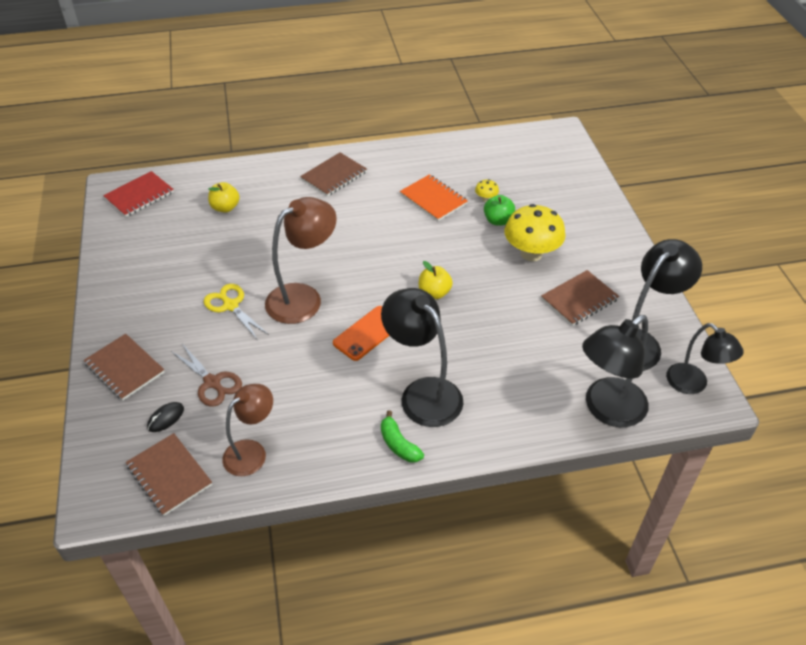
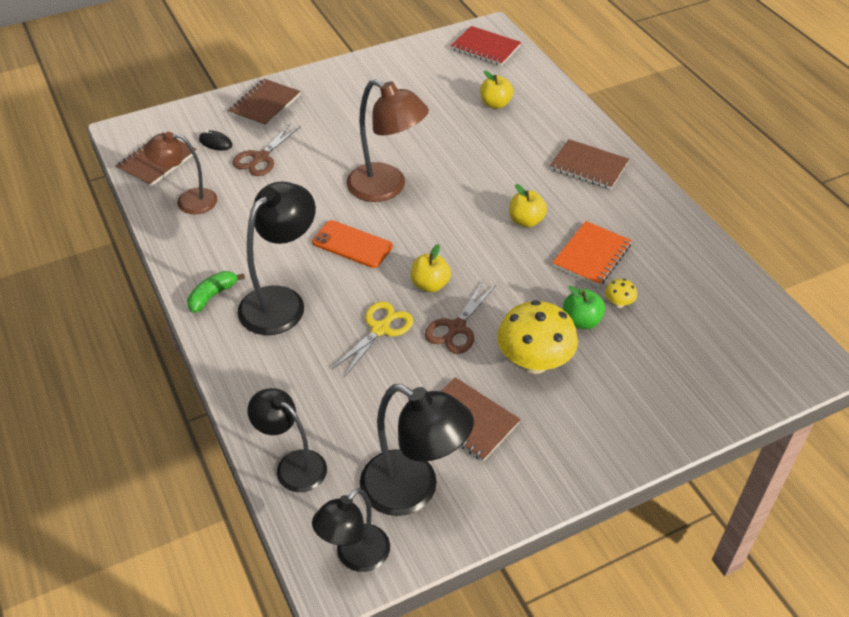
camera: 75 degrees right, 0 degrees up
yellow scissors [204,284,269,339] -> yellow scissors moved to [332,301,413,377]
brown lamp [222,384,273,476] -> brown lamp turned 150 degrees clockwise [144,132,217,215]
black lamp [582,315,649,427] -> black lamp [247,388,327,492], size x0.66
none -> brown scissors [425,281,496,354]
none -> yellow apple [509,184,547,227]

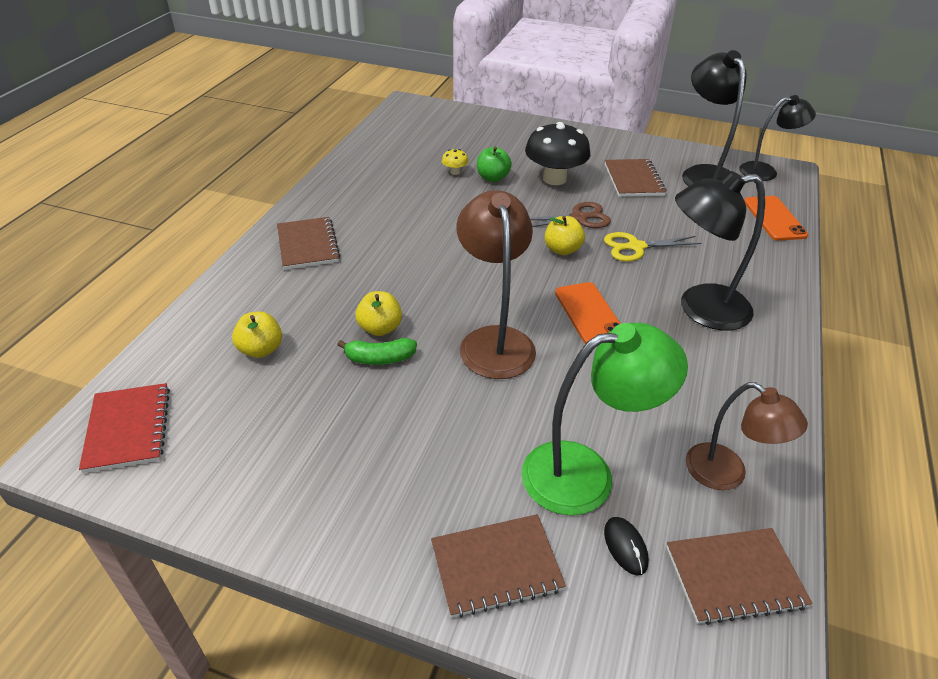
camera: 135 degrees left, 5 degrees down
green banana [187,271,245,313] -> green banana moved to [337,338,417,365]
brown scissors [233,124,301,176] -> green lamp [521,323,688,516]
black lamp [247,388,327,492] -> orange phone [744,196,808,241]
yellow mushroom [497,300,578,374] -> black mushroom [525,122,590,185]
yellow apple [509,184,547,227] -> yellow apple moved to [355,291,402,336]
orange notebook [552,221,632,287] -> none

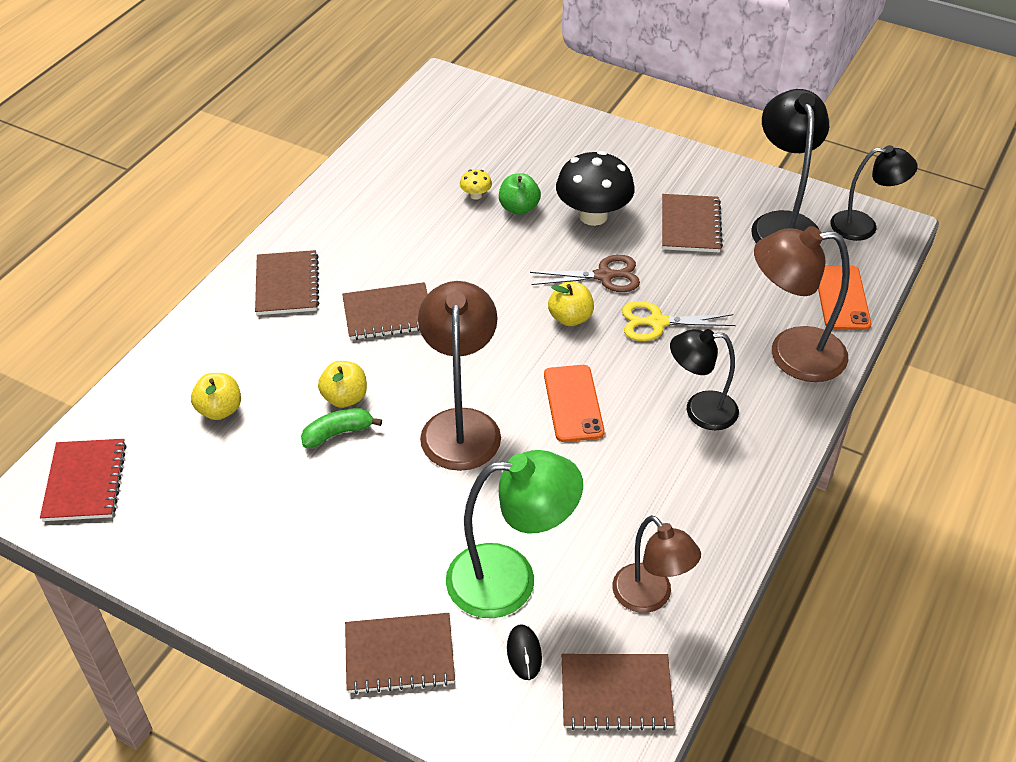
camera: 10 degrees right, 5 degrees up
green banana [337,338,417,365] -> green banana turned 150 degrees clockwise [301,408,382,448]
black lamp [675,171,765,331] -> black lamp [670,329,739,430], size x0.66
none -> brown notebook [342,282,428,340]
none -> brown lamp [754,226,850,382]

